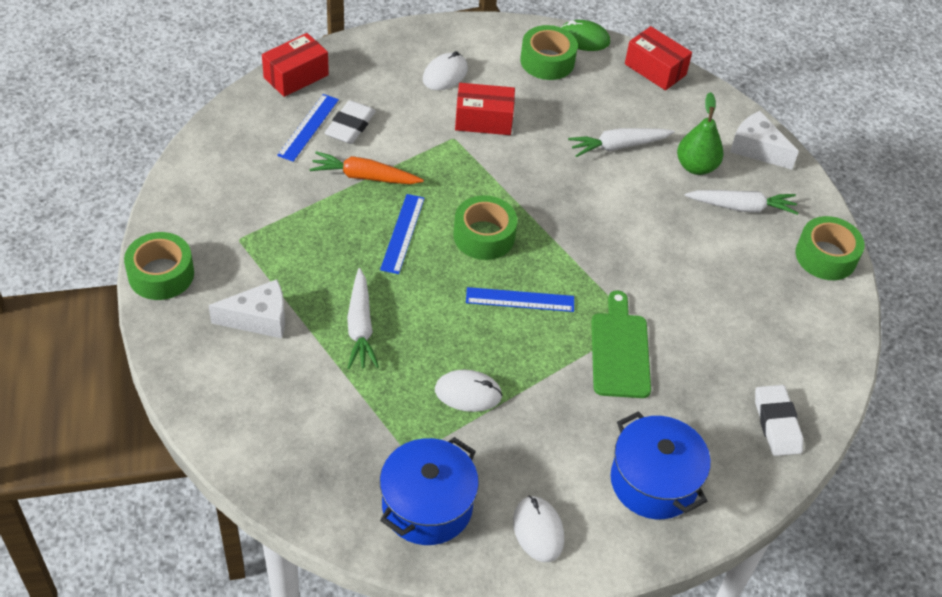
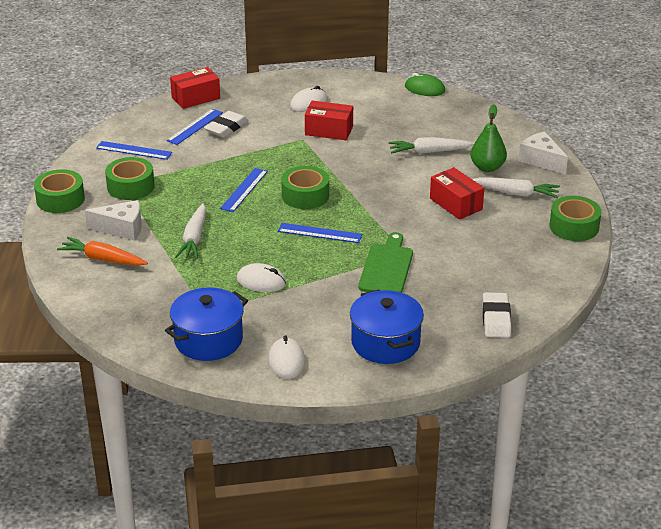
camera: 15 degrees right, 15 degrees down
orange carrot [309,151,424,184] -> orange carrot moved to [57,237,148,266]
green tape [520,25,578,80] -> green tape moved to [105,157,155,200]
red box [625,26,692,91] -> red box moved to [430,167,484,220]
none -> blue ruler [96,141,172,160]

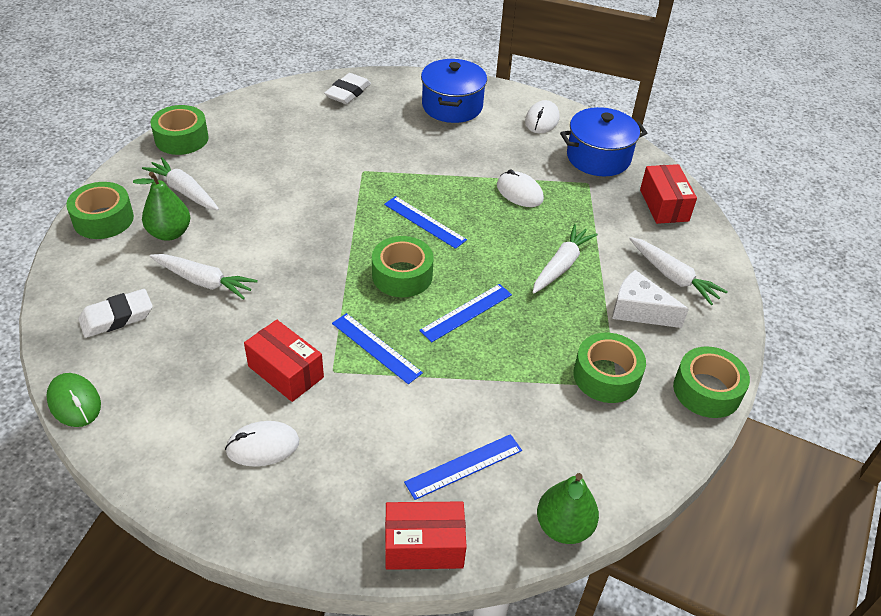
camera: 155 degrees left, 10 degrees up
orange carrot [57,237,148,266] -> white carrot [629,237,728,305]
blue ruler [96,141,172,160] -> blue ruler moved to [332,313,423,384]
white eraser [204,111,248,138] -> white eraser moved to [78,289,153,338]
green cutting board [358,232,413,293] -> none
red box [430,167,484,220] -> red box moved to [640,164,697,224]
white cheese [518,132,568,174] -> green tape [66,182,134,239]
none -> green pear [537,473,599,544]

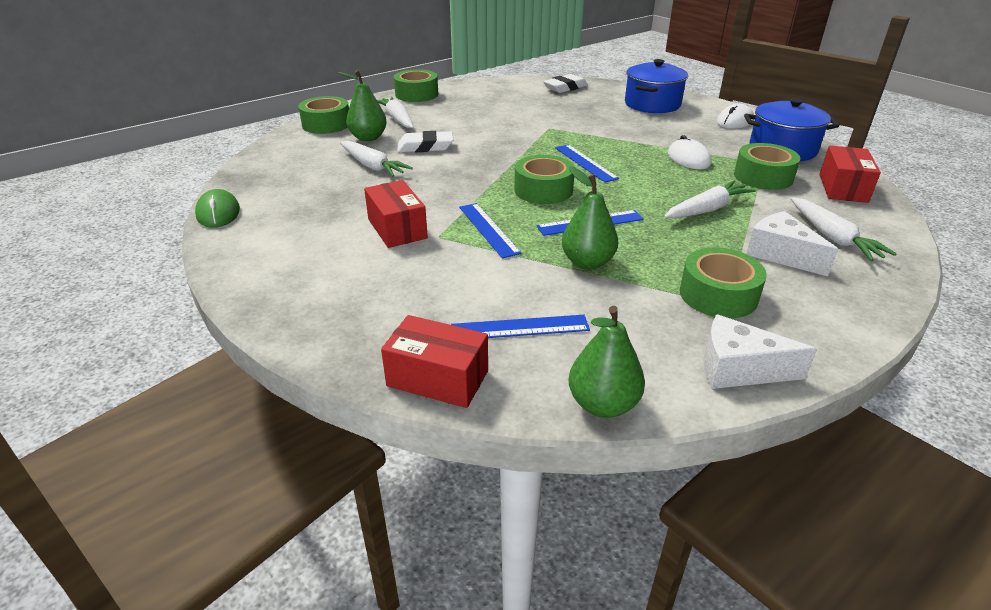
camera: 25 degrees right, 10 degrees down
white eraser [78,289,153,338] -> white eraser moved to [397,131,453,152]
white mouse [225,421,299,467] -> none
green tape [673,346,750,418] -> green tape moved to [734,143,800,190]
none -> green pear [562,167,618,269]
none -> white cheese [704,314,817,389]

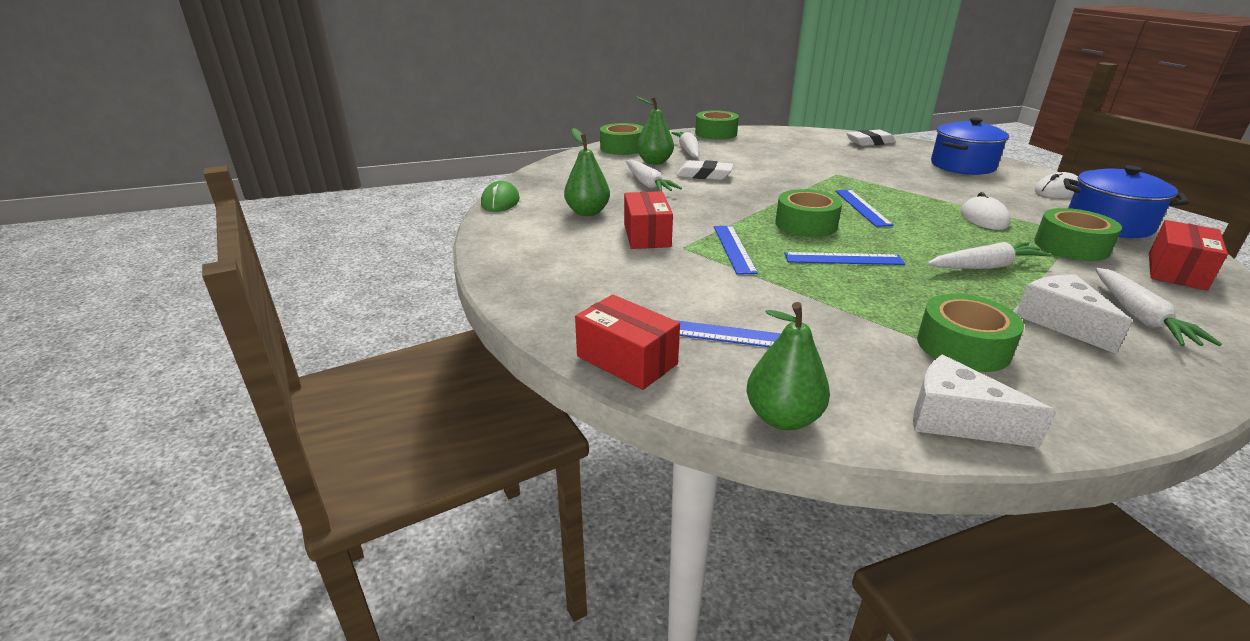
camera: 20 degrees right, 5 degrees down
green pear [562,167,618,269] -> green pear moved to [564,128,610,216]

